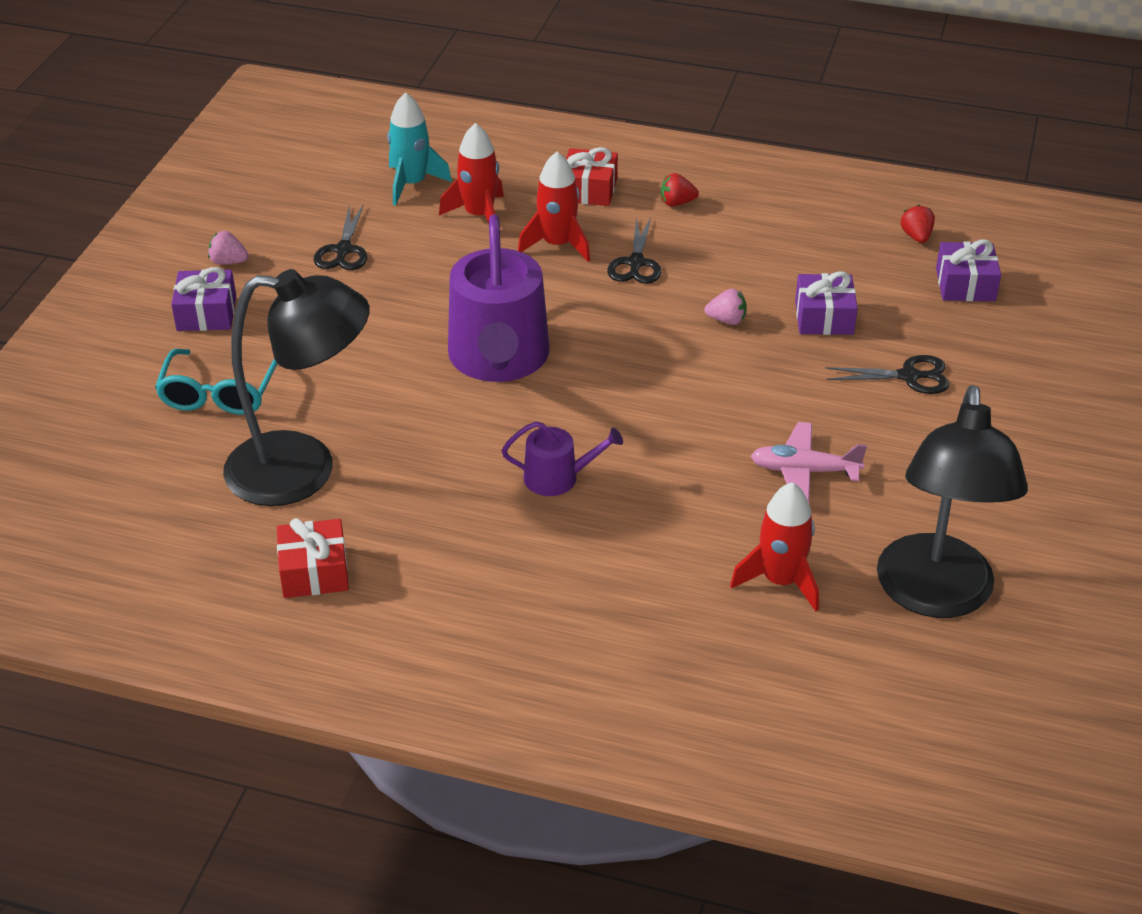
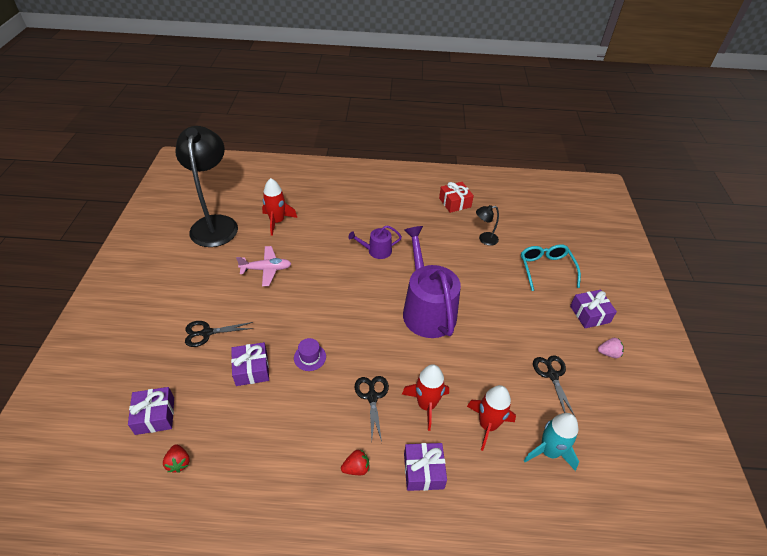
camera: 165 degrees right, 5 degrees up
black lamp [223,269,370,506] -> black lamp [476,205,499,246], size x0.42
red gift [566,147,618,206] -> purple gift [404,443,447,491]
pink strawberry [704,289,747,325] -> purple hat [294,338,326,371]

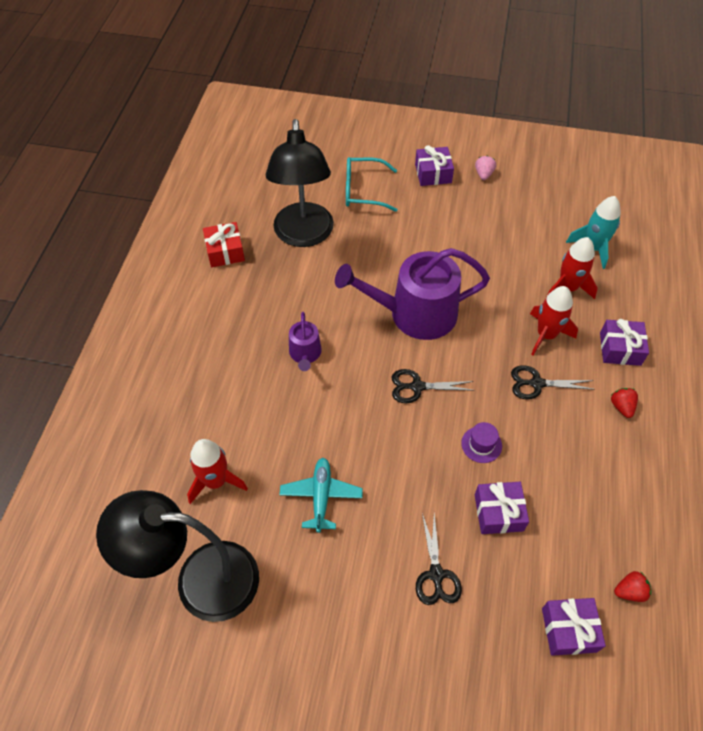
camera: 80 degrees left, 10 degrees up
pink plane [236,246,291,286] -> turquoise plane [279,458,363,533]
black lamp [476,205,499,246] -> black lamp [266,119,334,247], size x2.40
black scissors [533,355,575,416] -> black scissors moved to [392,369,475,403]

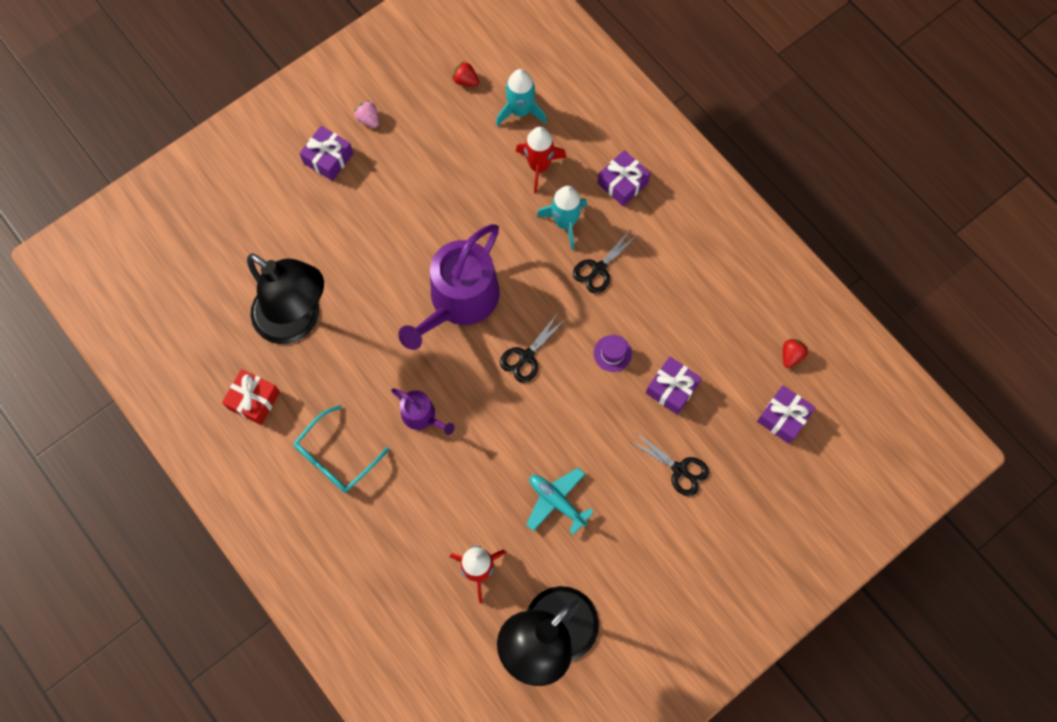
camera: 50 degrees left, 15 degrees up
turquoise glasses [346,157,398,212] -> turquoise glasses moved to [294,405,389,493]
red rocket [530,286,578,355] -> turquoise rocket [537,186,587,250]
red strawberry [611,388,638,418] -> red strawberry moved to [453,62,479,86]

